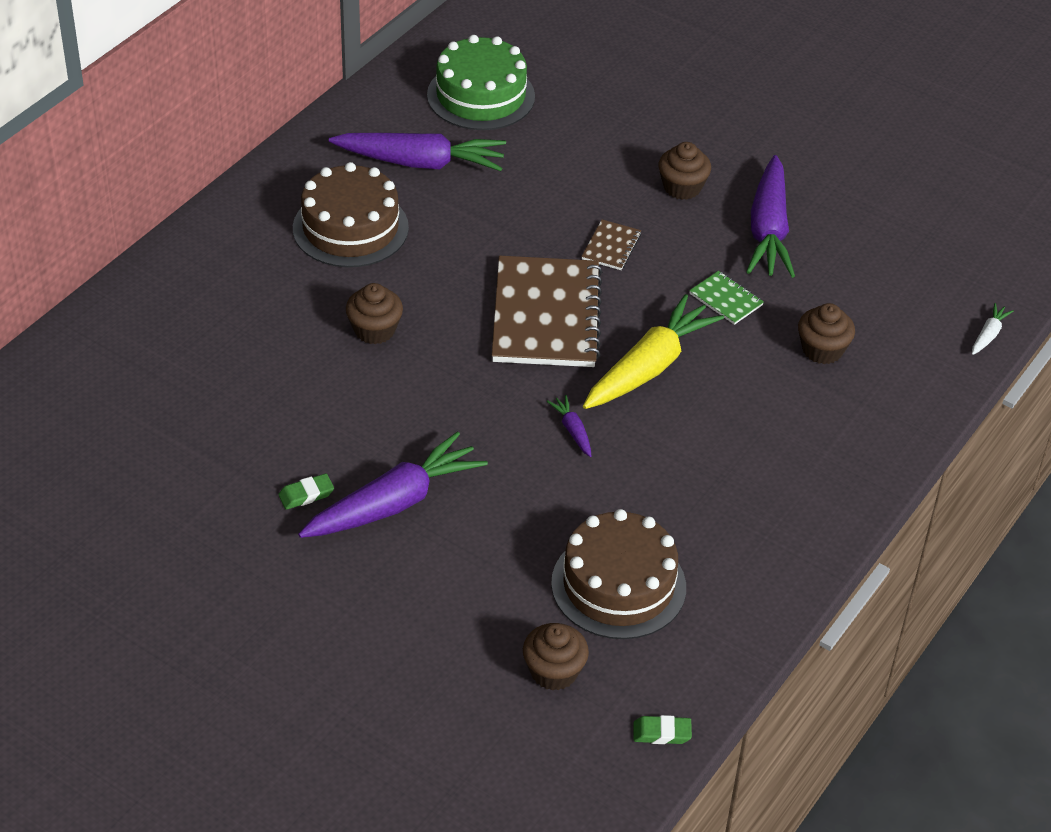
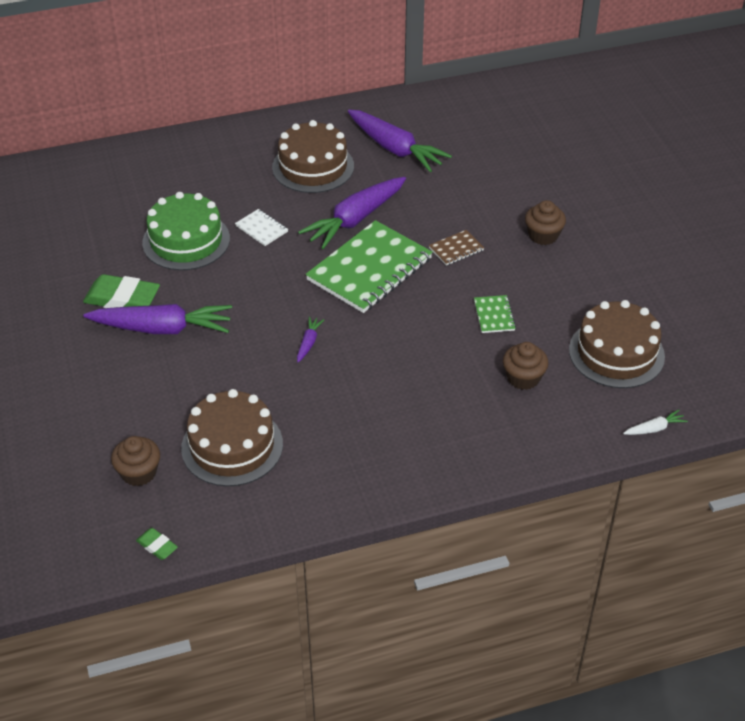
camera: 40 degrees right, 0 degrees up
green eraser [278,474,334,510] -> green eraser [83,274,160,308], size x2.00
brown cupcake [346,283,403,344] -> white notebook [235,209,288,246]
green cake [427,35,535,130] -> green cake moved to [142,192,230,270]
brown notebook [492,256,602,367] -> green notebook [306,220,433,313]
yellow carrot [583,294,724,409] -> none
purple carrot [746,155,795,278] -> purple carrot moved to [298,177,406,249]
none -> brown cake [569,300,665,388]

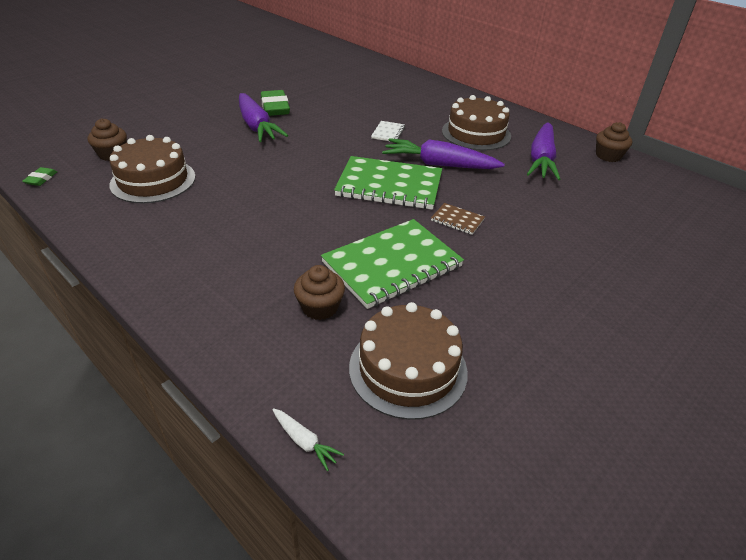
camera: 60 degrees right, 5 degrees down
green cake [142,192,230,270] -> none
purple carrot [297,317,324,363] -> none
green notebook [474,295,516,333] -> green notebook [321,219,464,309], size x2.32
brown cupcake [525,200,566,245] -> brown cupcake moved to [596,122,632,162]

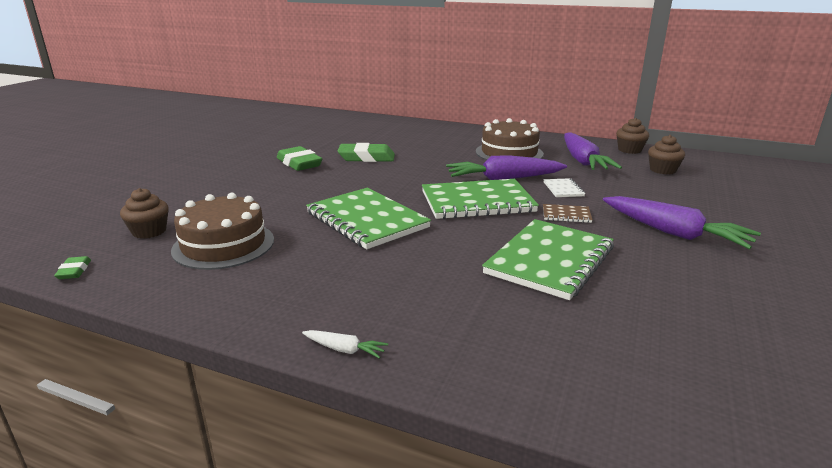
camera: 20 degrees left, 15 degrees down
purple carrot [239,93,288,142] -> purple carrot moved to [603,196,761,249]
white carrot [272,408,344,471] -> white carrot moved to [302,330,388,359]
brown cupcake [294,265,345,320] -> brown cupcake moved to [648,135,685,175]
brown cake [349,302,468,420] -> none
white notebook [371,121,405,142] -> white notebook moved to [543,178,585,197]
none -> green notebook [306,187,431,249]
none -> green eraser [338,143,395,162]

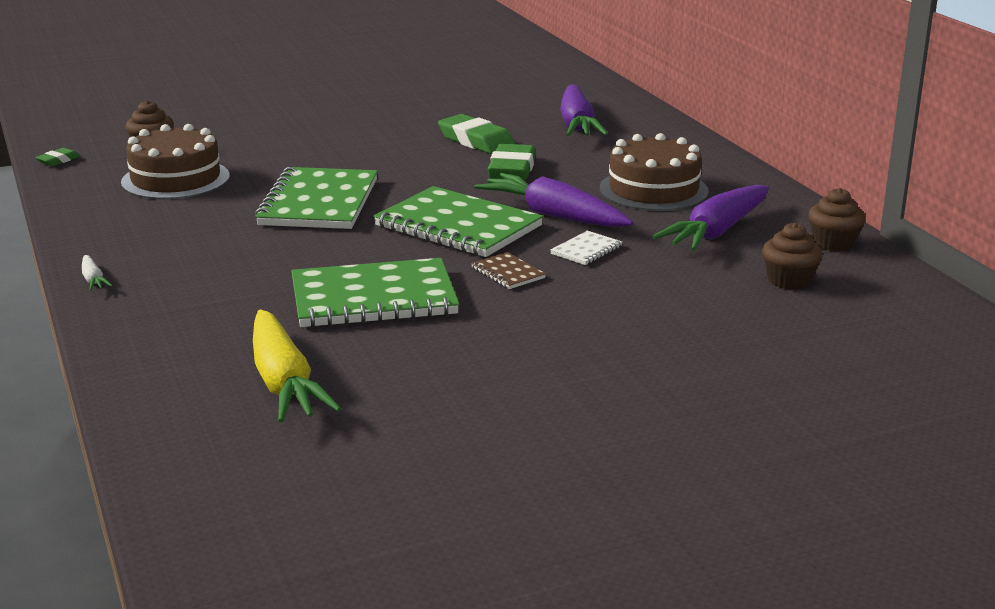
camera: 45 degrees right, 0 degrees up
green eraser [277,146,322,171] -> green eraser moved to [488,144,536,180]
purple carrot [603,196,761,249] -> purple carrot moved to [560,84,608,136]
none -> yellow carrot [253,309,341,423]

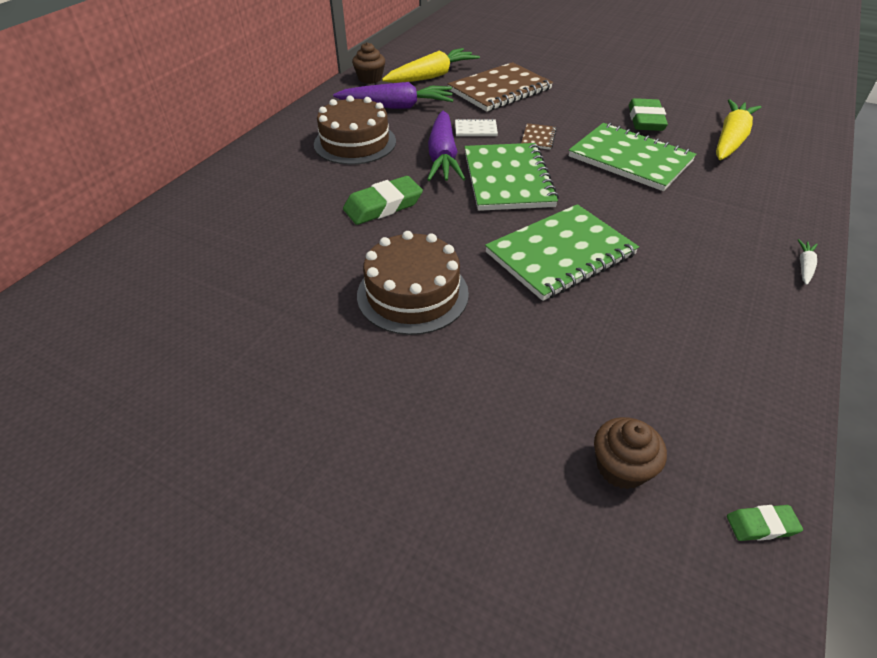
camera: 130 degrees left, 20 degrees up
brown cake [121,124,230,199] -> brown cake moved to [357,231,469,335]
green eraser [438,114,515,154] -> green eraser moved to [629,98,668,131]
purple carrot [560,84,608,136] -> none
brown cupcake [762,222,822,290] -> yellow carrot [382,48,480,83]
none -> brown notebook [448,62,553,112]

